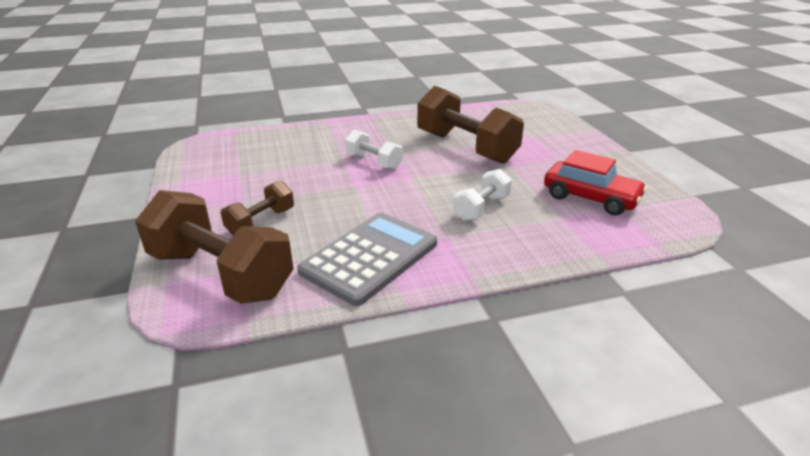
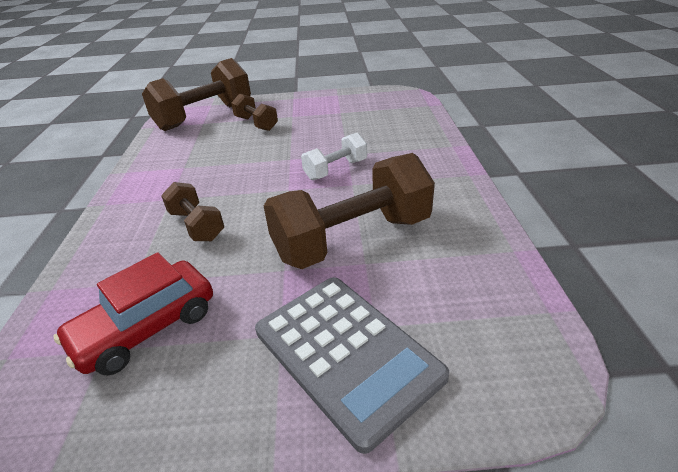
camera: 105 degrees right, 5 degrees up
grey calculator [297,213,437,306] -> grey calculator moved to [255,277,449,454]
white dumbbell [453,169,512,221] -> brown dumbbell [161,182,224,241]

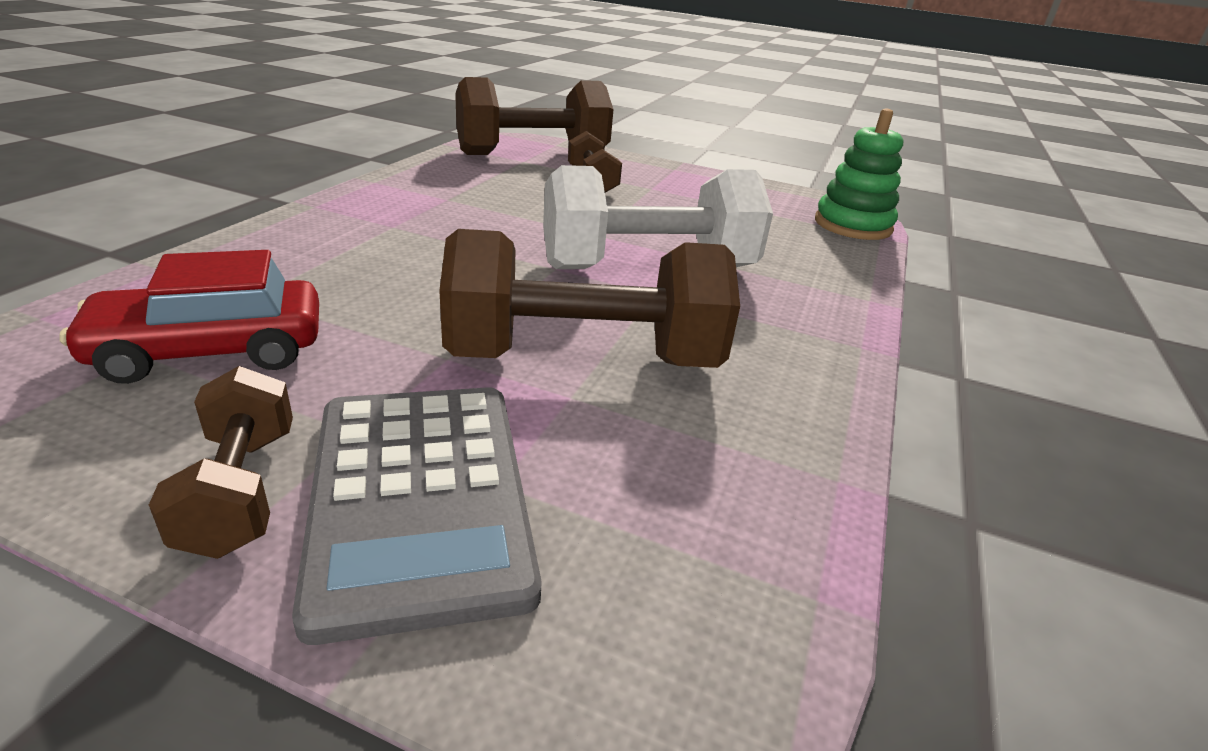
camera: 20 degrees right, 5 degrees down
brown dumbbell [161,182,224,241] -> brown dumbbell moved to [149,366,293,559]
white dumbbell [301,132,367,180] -> white dumbbell [543,165,773,269], size x1.92
none -> green stacking toy [815,108,903,240]

